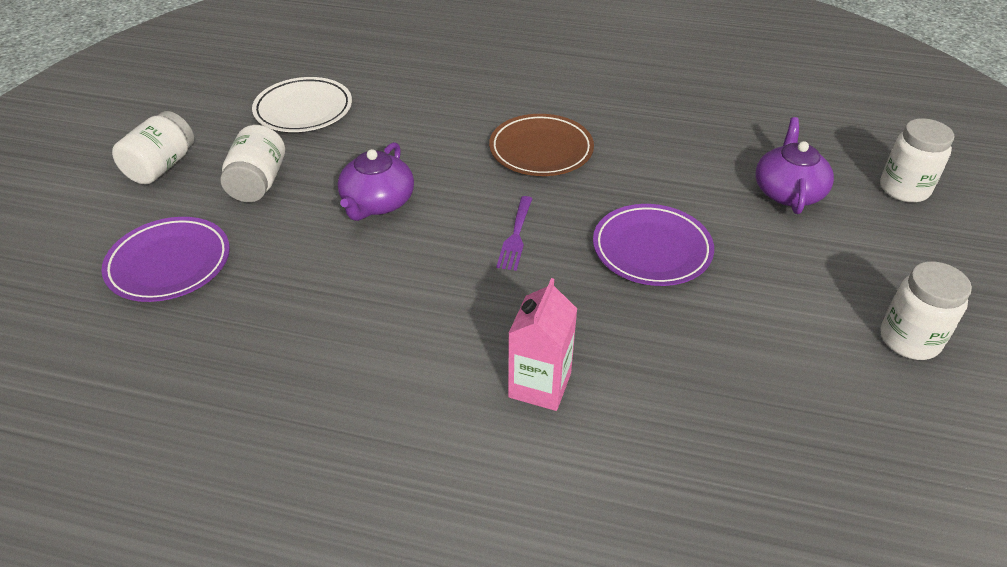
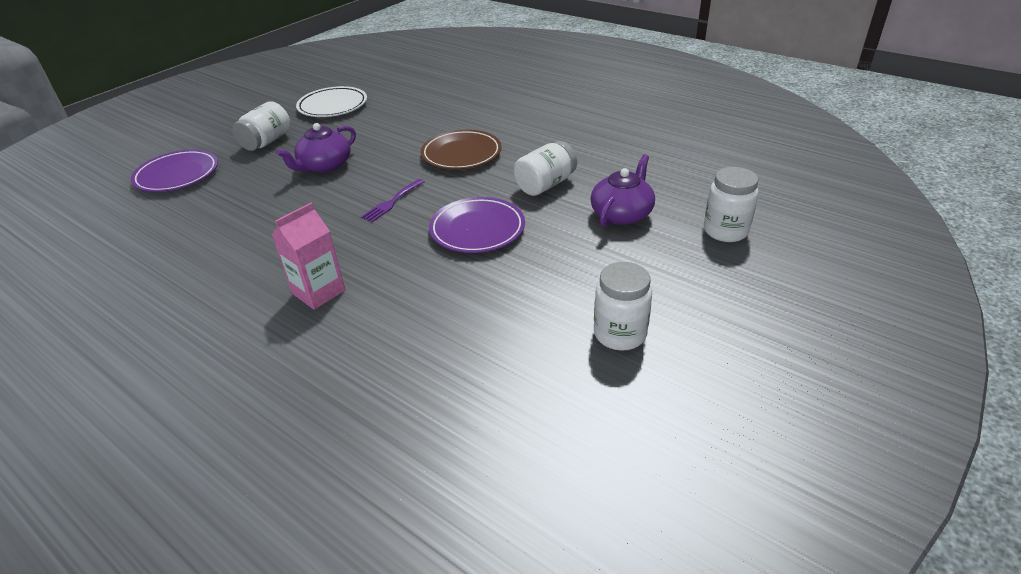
camera: 25 degrees right, 5 degrees down
white jar [112,111,194,185] -> white jar moved to [514,141,577,196]

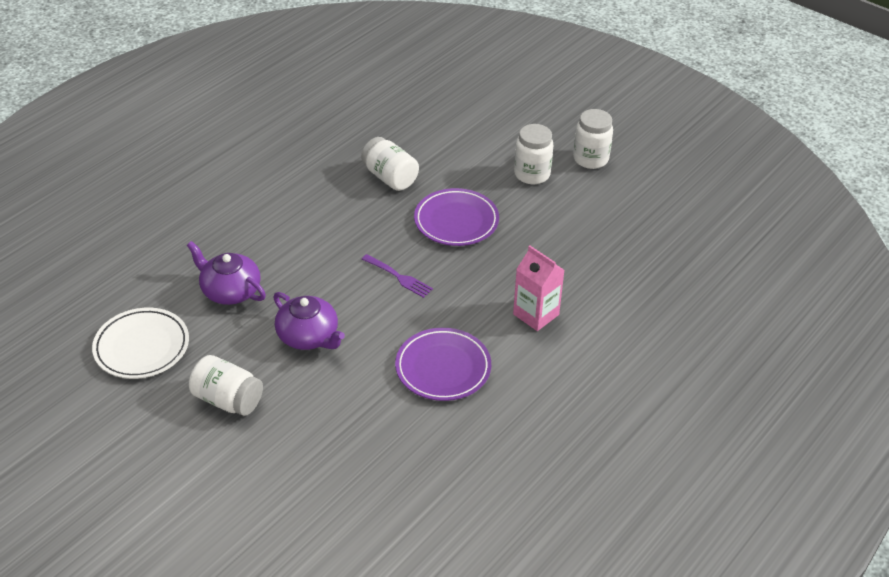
camera: 90 degrees left, 5 degrees up
purple plate [131,149,218,192] -> purple plate moved to [395,328,491,401]
brown plate [421,129,502,170] -> none
purple teapot [590,154,655,227] -> purple teapot moved to [187,241,266,305]
white jar [704,167,759,242] -> white jar moved to [514,124,553,184]

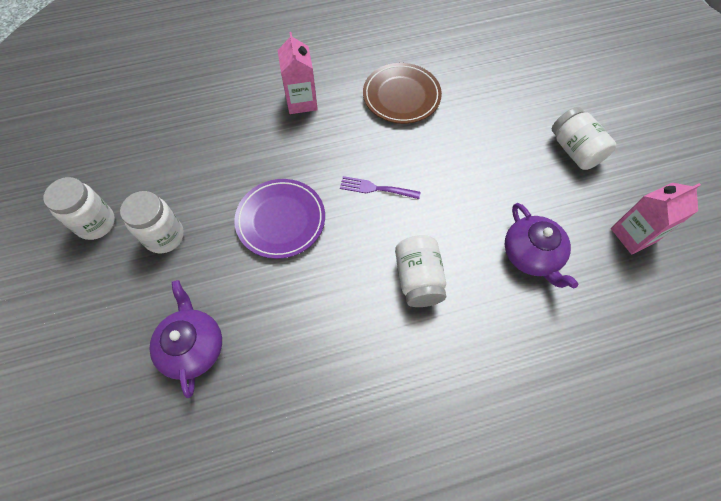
camera: 145 degrees left, 20 degrees up
white plate [92,308,189,379] -> pink carton [611,183,701,255]
purple teapot [273,292,345,350] -> purple teapot moved to [150,280,222,398]
white jar [361,137,419,191] -> white jar moved to [395,235,446,307]
purple fork [362,254,433,298] -> purple fork turned 60 degrees counterclockwise [340,176,420,199]
purple plate [395,328,491,401] -> brown plate [363,63,442,124]

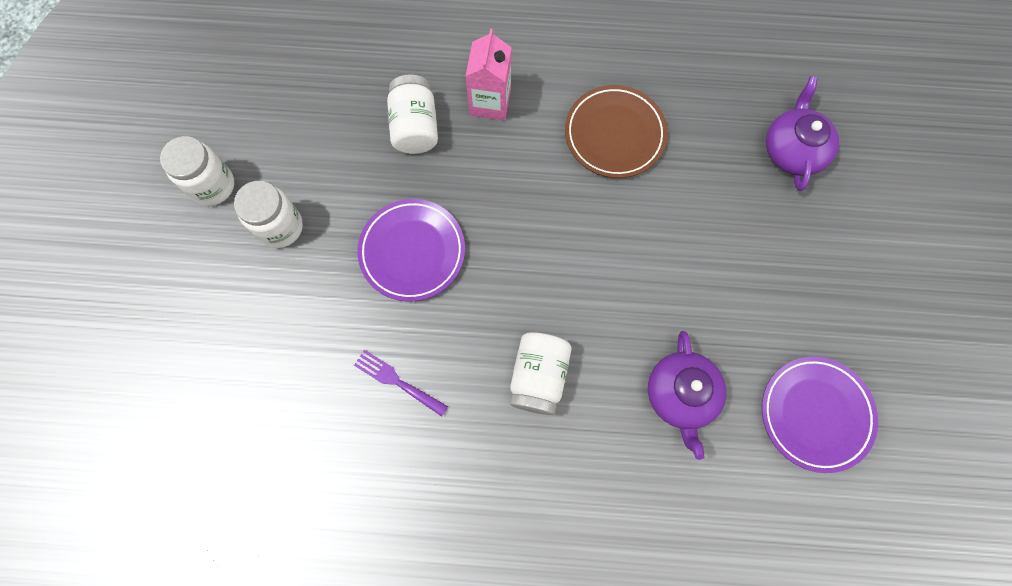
camera: 20 degrees right, 10 degrees up
purple teapot [150,280,222,398] -> purple teapot moved to [766,76,839,191]
purple fork [340,176,420,199] -> purple fork moved to [354,350,448,417]
white jar [552,107,616,170] -> white jar moved to [387,74,438,154]
pink carton [611,183,701,255] -> purple plate [762,357,878,473]

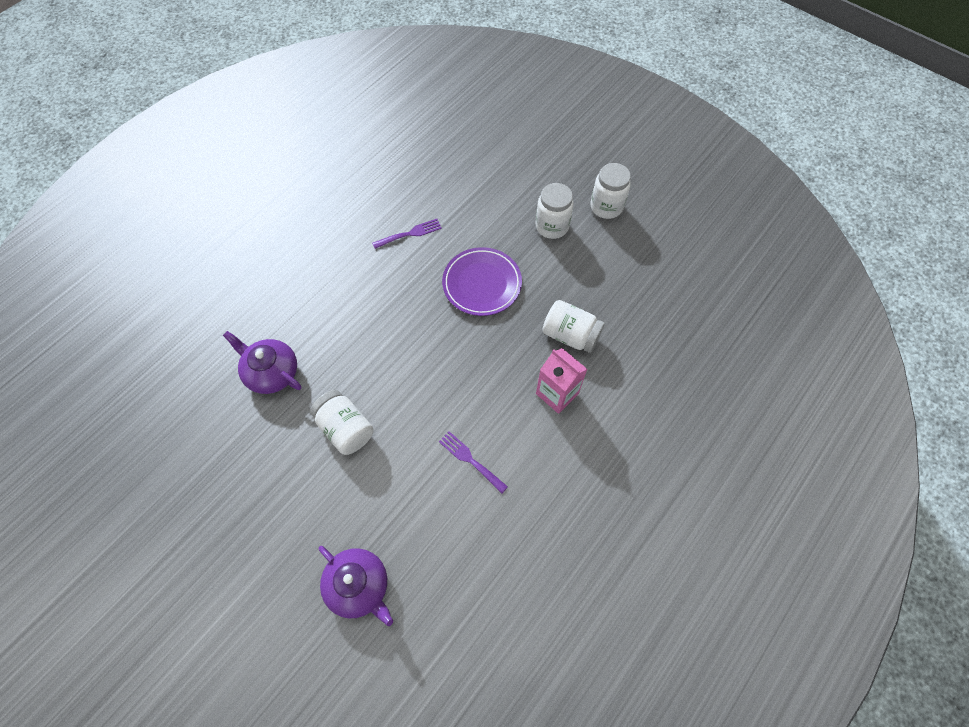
camera: 125 degrees right, 10 degrees down
white jar [510,332,572,415] -> white jar moved to [310,390,374,455]
brown plate [565,85,668,178] -> purple fork [439,431,508,493]
purple plate [762,357,878,473] -> none

